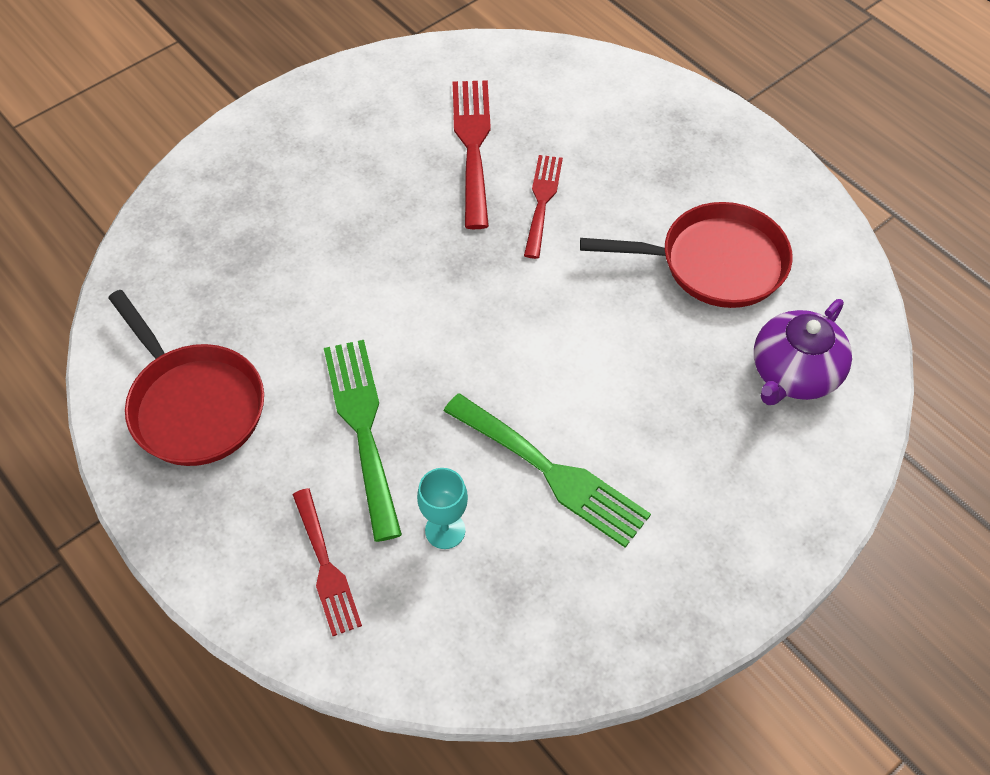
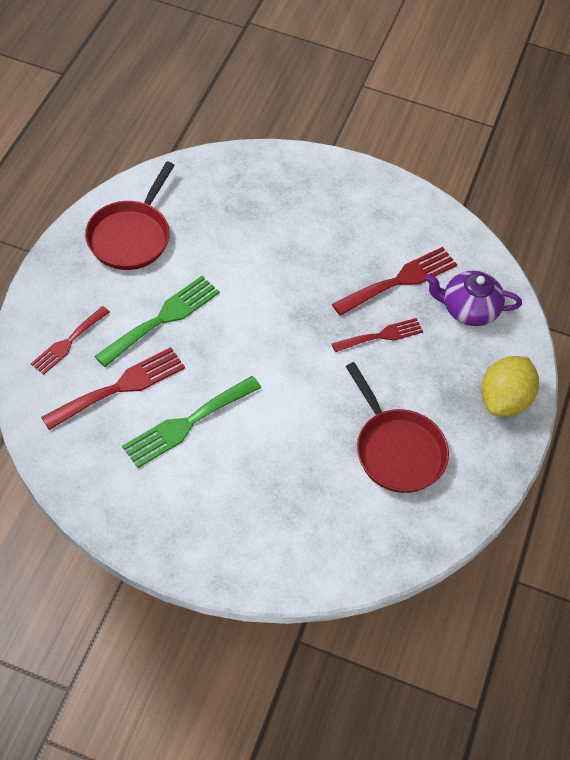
camera: 55 degrees right, 0 degrees up
turquoise goblet [417,468,468,549] -> red fork [41,347,185,430]
green fork [444,393,651,548] -> green fork turned 45 degrees clockwise [122,376,261,468]
purple teapot [754,299,852,405] -> purple teapot moved to [425,271,522,326]
none -> yellow lemon [481,356,539,416]

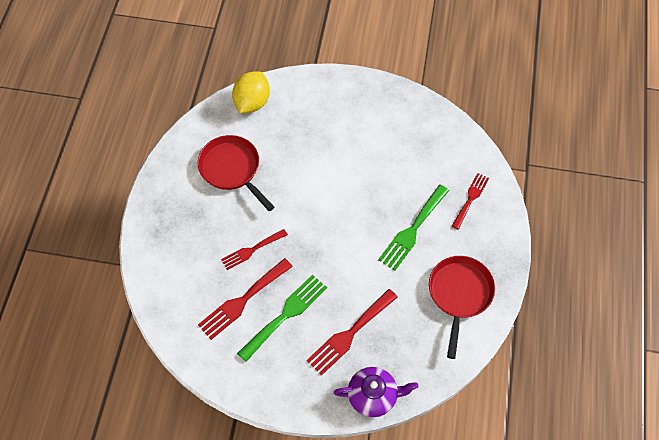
camera: 175 degrees right, 5 degrees up
red fork [41,347,185,430] -> red fork moved to [307,289,398,376]
green fork [122,376,261,468] -> green fork moved to [237,275,327,362]
purple teapot [425,271,522,326] -> purple teapot moved to [334,367,418,417]
yellow lemon [481,356,539,416] -> yellow lemon moved to [232,71,270,113]

